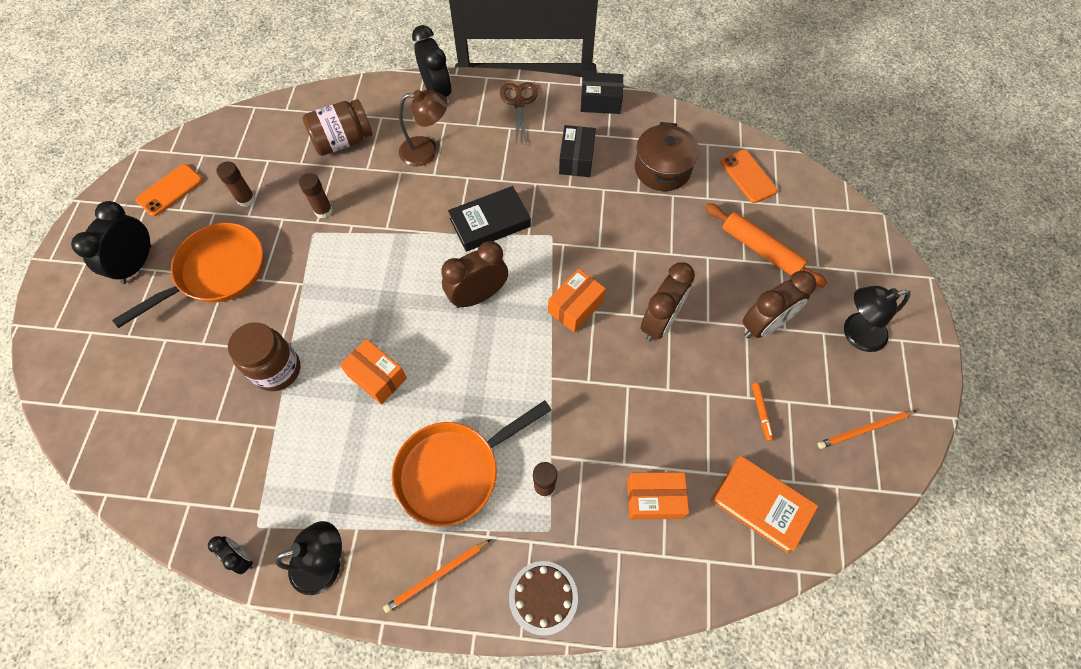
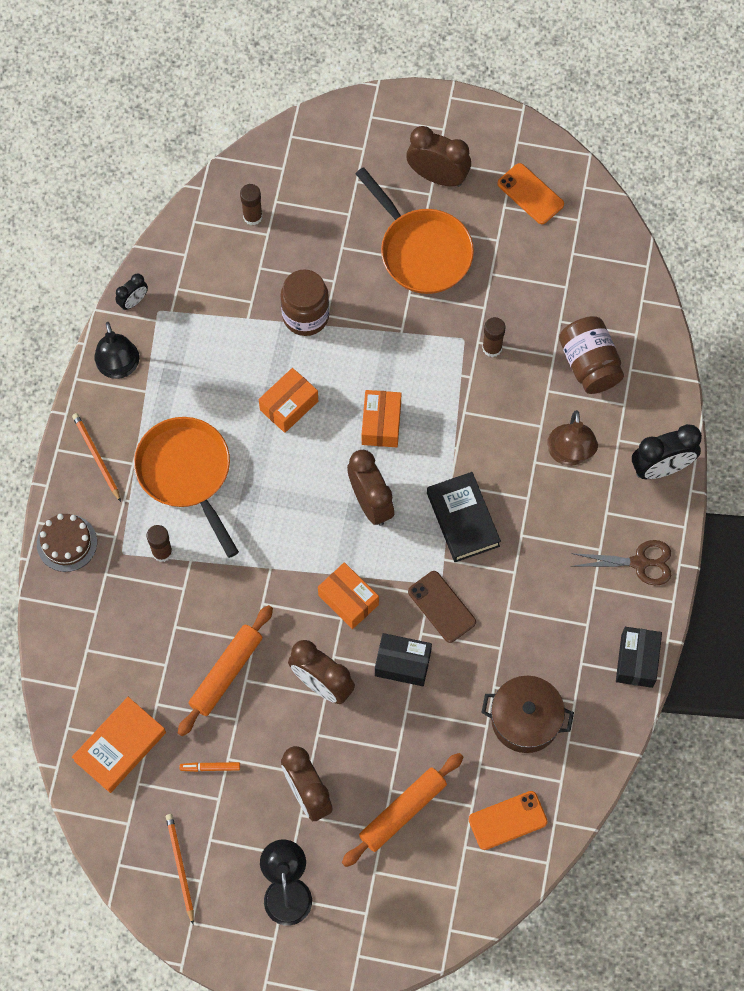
camera: 95 degrees right, 5 degrees up
black clock [71,201,151,284] -> brown clock [406,126,471,187]
brown glue stick [216,161,256,207] -> brown glue stick moved to [240,184,263,225]
black box [559,125,596,177] -> black box moved to [375,633,432,686]
orange box [627,472,689,520] -> orange box moved to [362,390,401,447]
none -> orange rolling pin [178,605,273,736]
none -> brown phone [408,571,476,643]

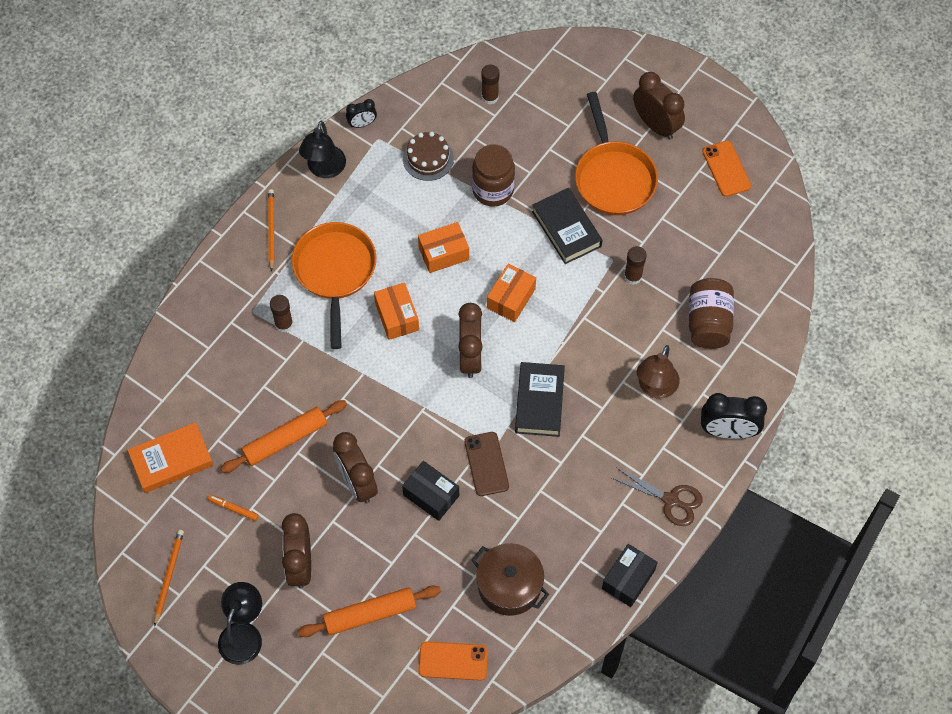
camera: 25 degrees right, 5 degrees down
brown cake [37,514,97,572] -> brown cake moved to [403,132,454,181]
orange box [318,562,379,629] -> orange box moved to [374,283,419,340]
none -> black book [532,188,602,264]

